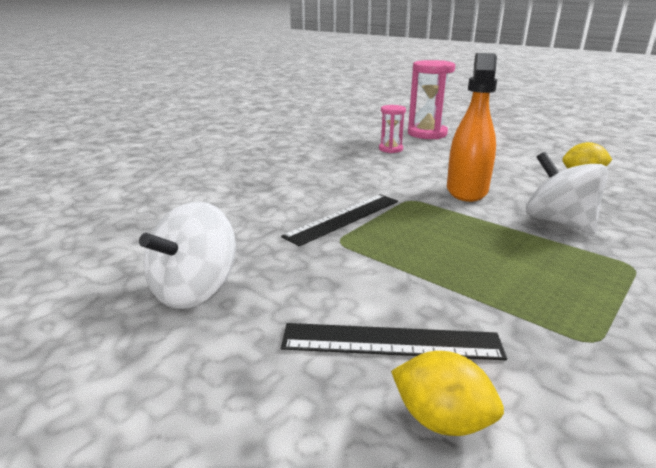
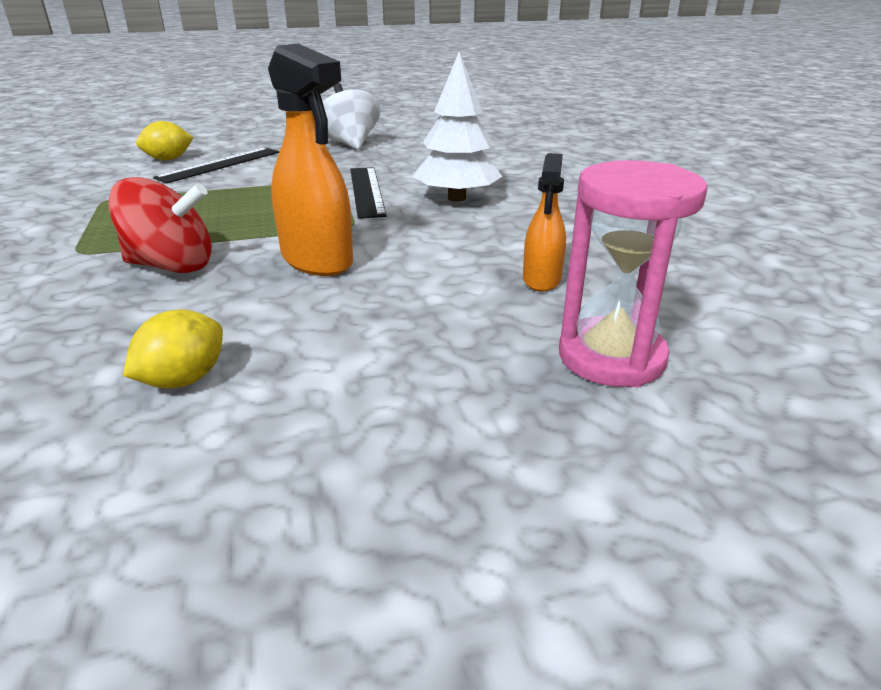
camera: 125 degrees right, 5 degrees up
pink hourglass [379,105,406,153] -> orange spray bottle [523,153,566,292]
white spinning top [526,152,609,234] -> red spinning top [108,177,212,273]
none -> white tree [413,52,502,202]

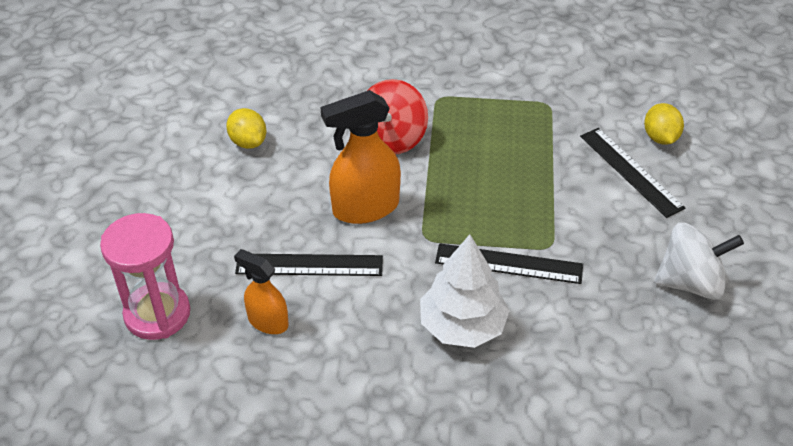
camera: 110 degrees right, 15 degrees up
none -> black ruler [235,254,383,276]

